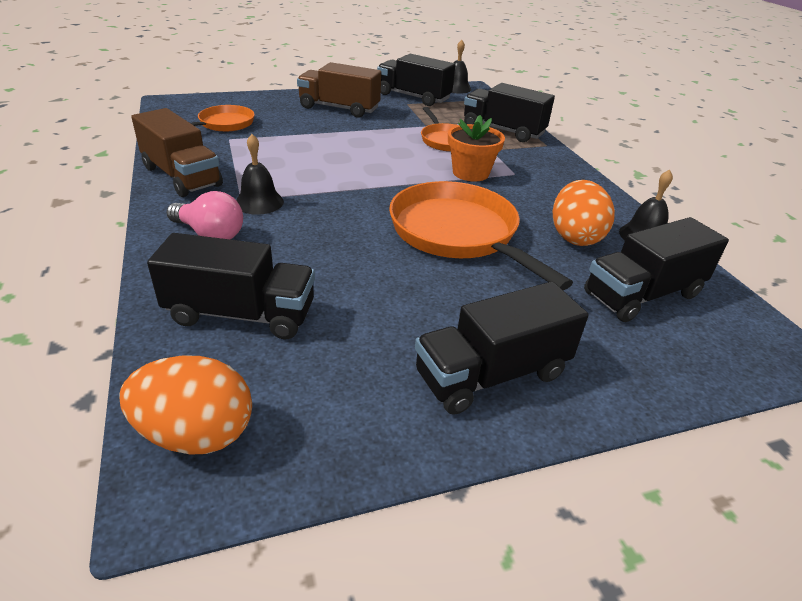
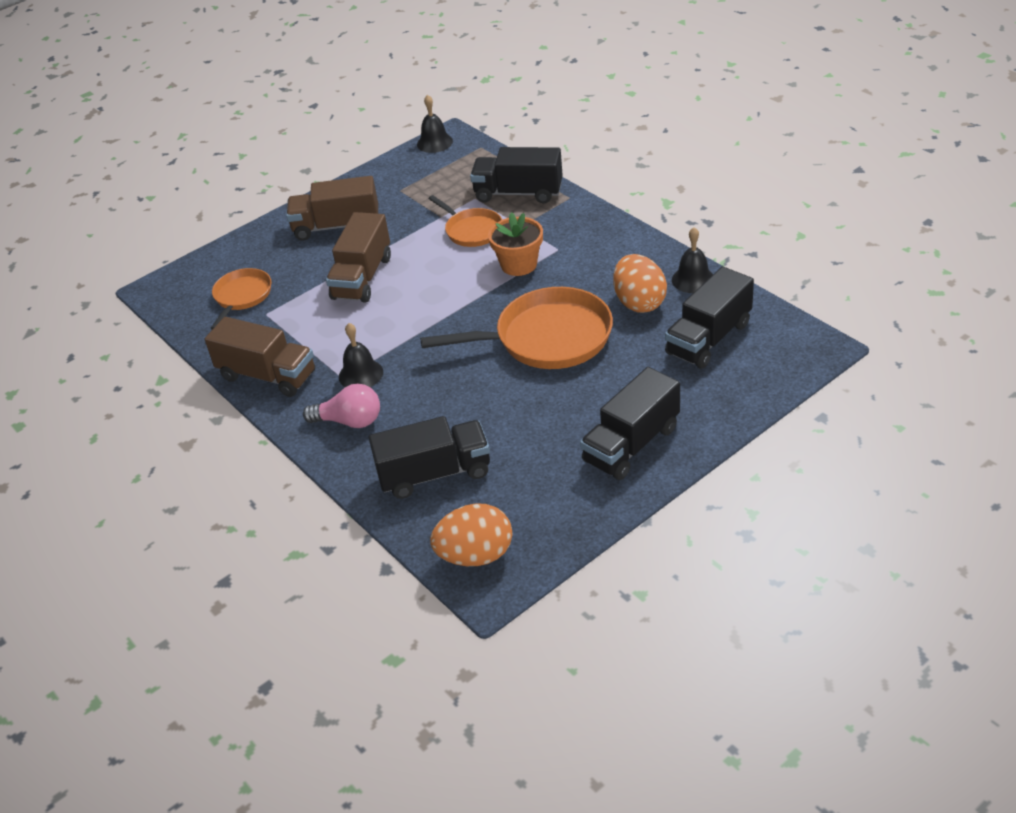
camera: 15 degrees left, 5 degrees up
black truck [377,54,455,106] -> none
orange pan [389,181,573,290] -> orange pan turned 135 degrees clockwise [420,287,613,369]
none -> brown truck [326,212,391,303]

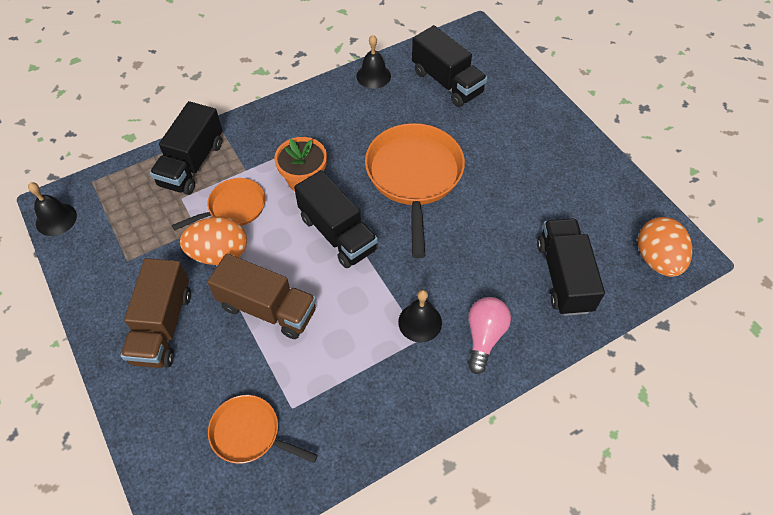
camera: 85 degrees left, 15 degrees up
brown truck [205,317,315,397] -> none
black truck [580,367,680,480] -> black truck moved to [294,170,378,268]
orange egg [613,254,667,313] -> orange egg moved to [180,216,247,265]

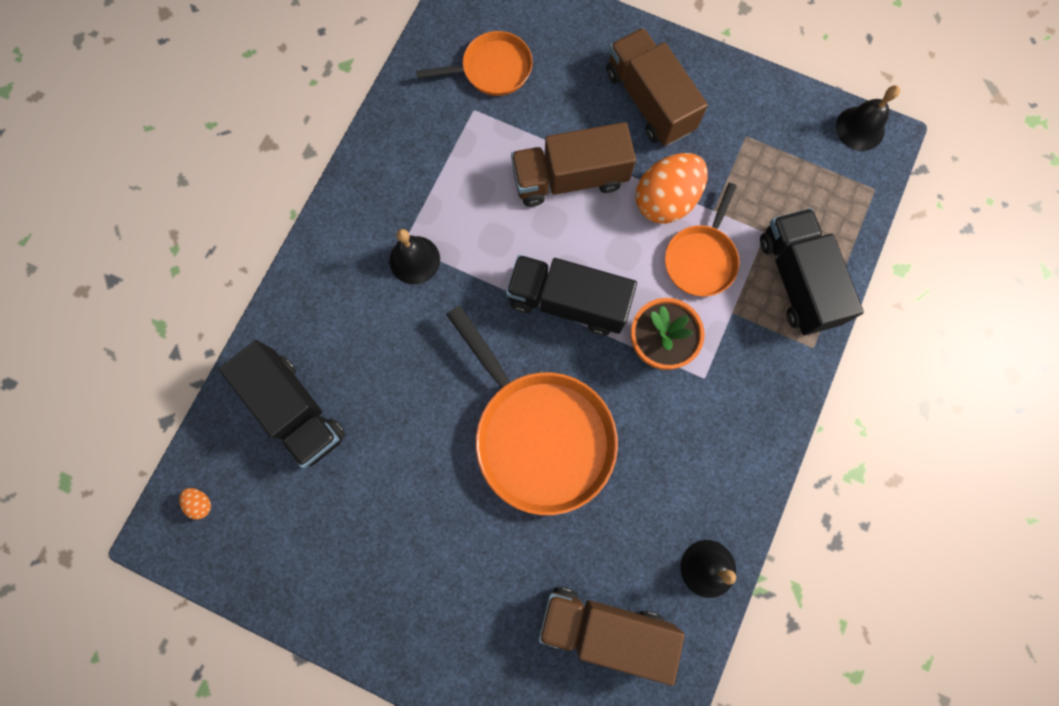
camera: 145 degrees right, 20 degrees up
black truck [412,25,487,107] -> brown truck [539,587,685,686]
pink light bulb [468,297,511,374] -> none
orange egg [638,217,692,277] -> orange egg [179,488,211,520], size x0.40

